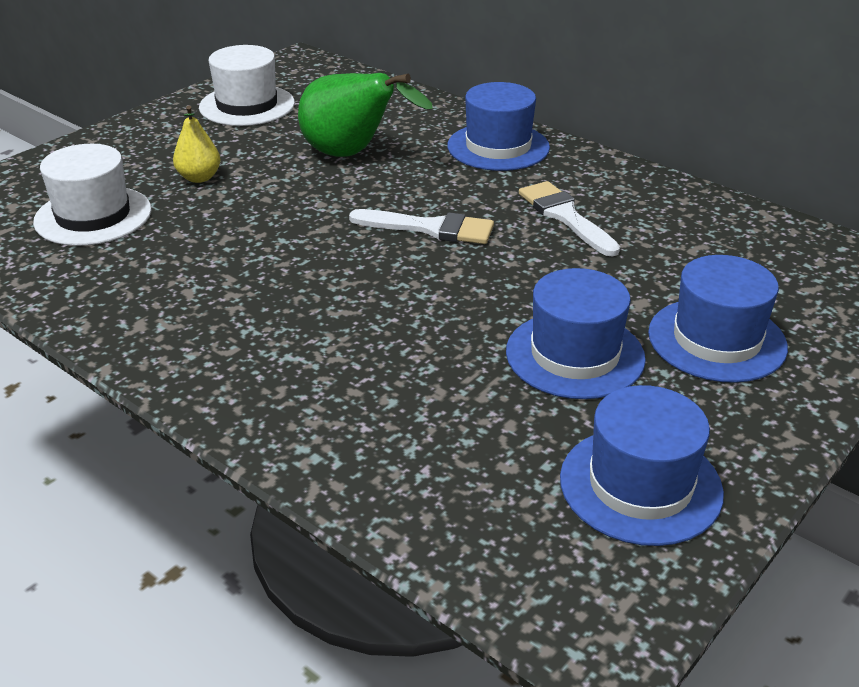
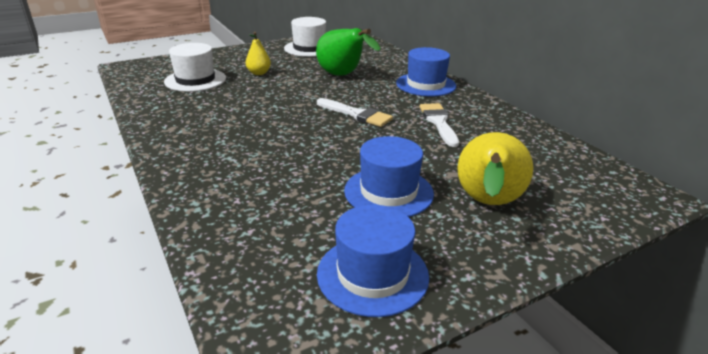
camera: 20 degrees right, 5 degrees down
blue hat [648,255,788,383] -> yellow pear [457,132,533,205]

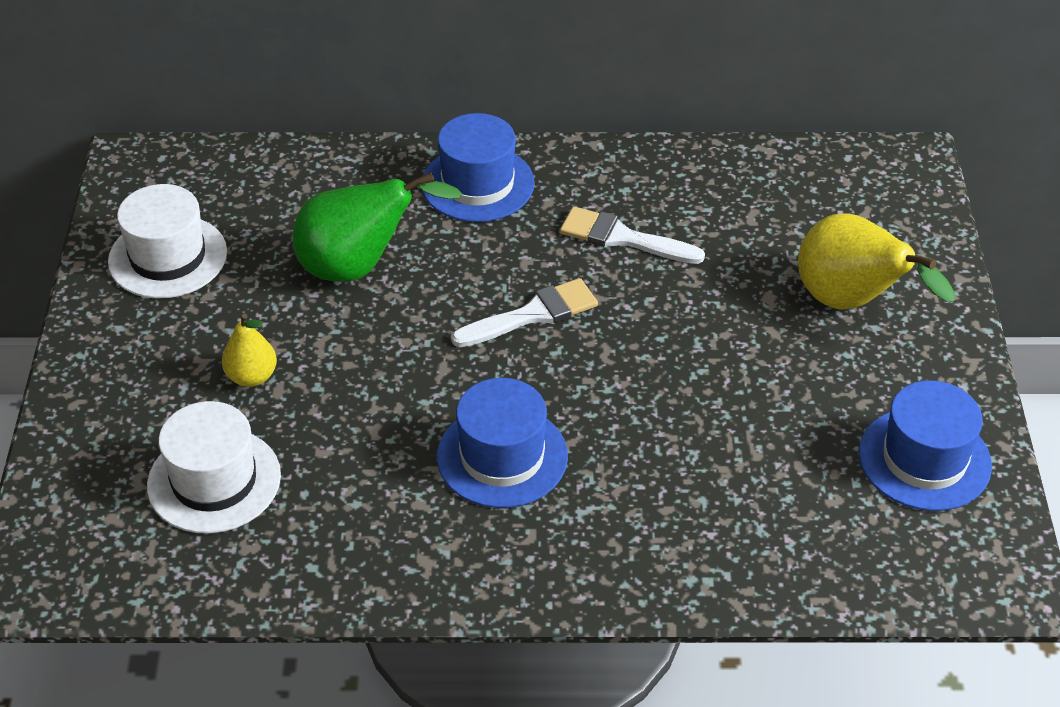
camera: 60 degrees left, 15 degrees up
blue hat [344,136,434,217] -> blue hat moved to [437,378,568,508]

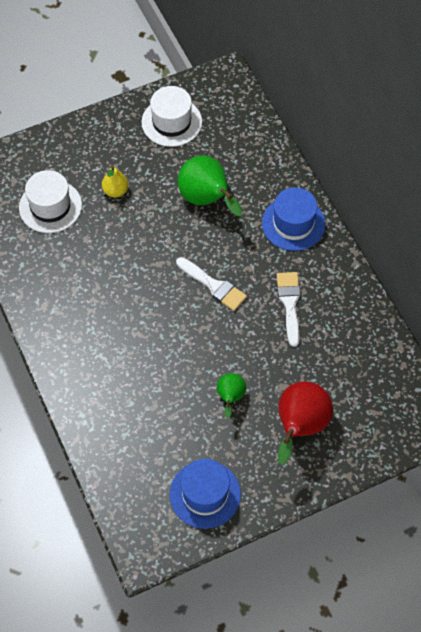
camera: 65 degrees right, 15 degrees up
blue hat [437,378,568,508] -> none
yellow pear [798,213,955,309] -> red pear [278,382,333,464]
none -> green pear [217,373,246,419]

